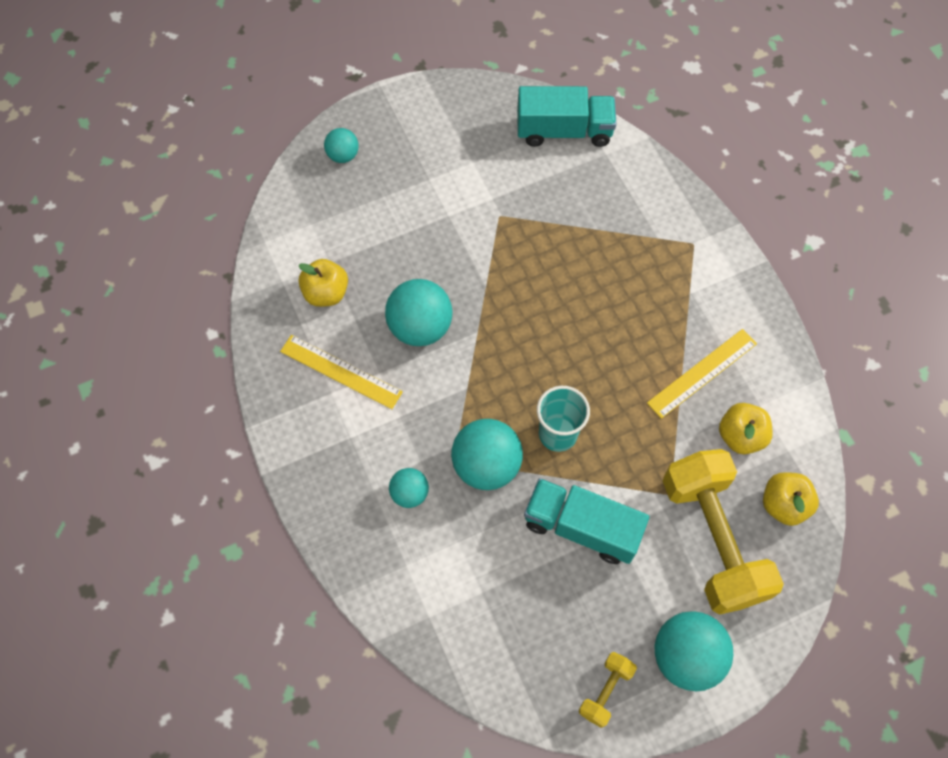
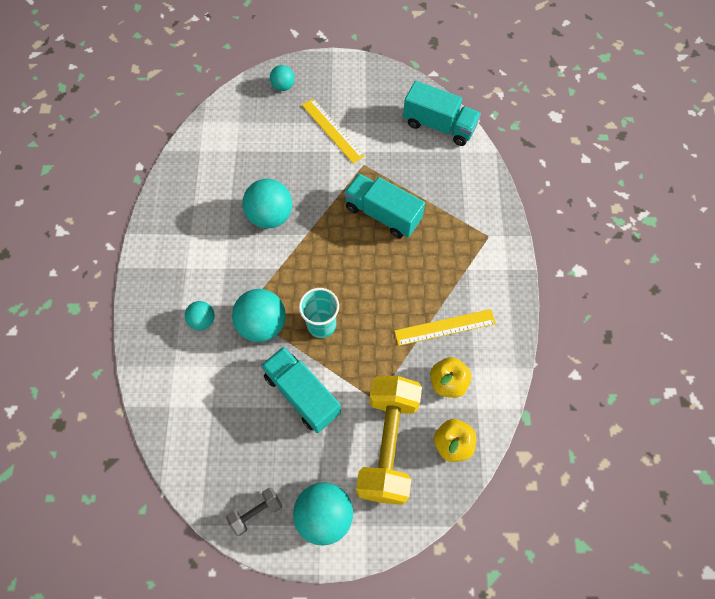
camera: 25 degrees right, 0 degrees up
yellow ruler [280,335,403,409] -> yellow ruler moved to [302,98,365,163]
yellow apple [298,259,348,307] -> none
yellow dumbbell [579,652,637,728] -> grey dumbbell [226,488,282,536]
none -> turquoise truck [344,173,425,238]

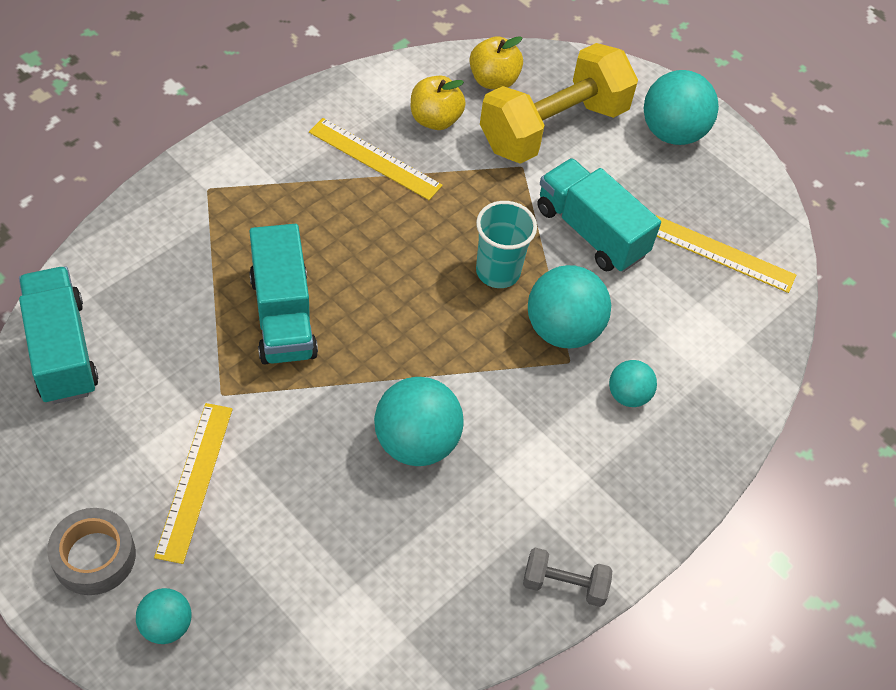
camera: 140 degrees left, 10 degrees down
grey dumbbell [226,488,282,536] -> grey dumbbell moved to [523,548,612,607]
turquoise truck [261,347,341,433] -> turquoise truck turned 135 degrees clockwise [537,158,661,272]
none -> grey tape [47,508,136,595]
none -> yellow ruler [656,215,796,293]

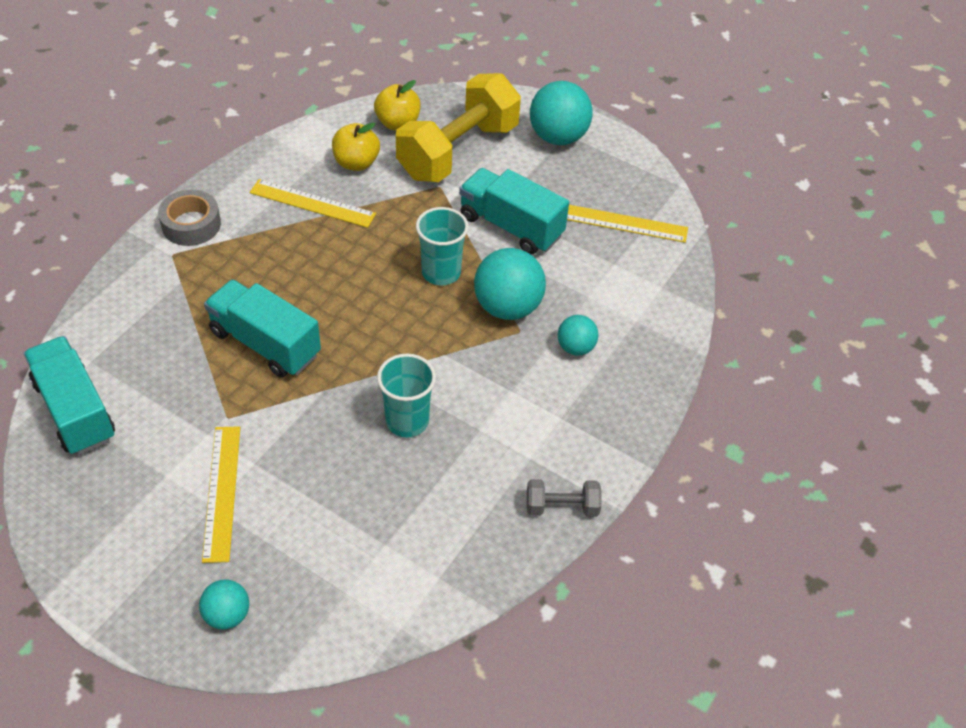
camera: 10 degrees left, 5 degrees down
grey tape [47,508,136,595] -> grey tape moved to [158,190,221,246]
turquoise truck [249,224,318,365] -> turquoise truck turned 150 degrees clockwise [204,279,321,378]
turquoise ball [374,377,464,466] -> turquoise cup [377,354,436,437]

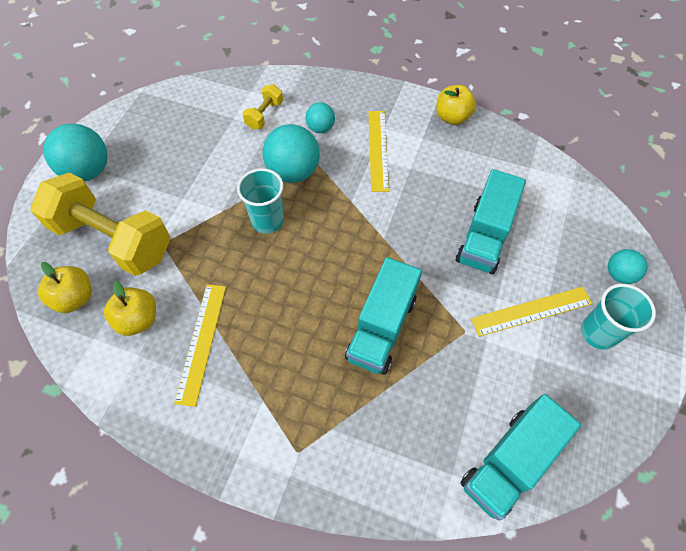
camera: 100 degrees left, 10 degrees up
grey tape [158,190,221,246] -> none
turquoise cup [377,354,436,437] -> turquoise cup moved to [581,284,656,350]
turquoise truck [459,168,569,255] -> turquoise truck moved to [456,169,526,274]
grey dumbbell [527,479,602,517] -> yellow apple [436,85,476,125]
yellow ruler [567,205,688,243] -> yellow ruler moved to [368,111,389,192]
none -> yellow dumbbell [243,84,283,129]

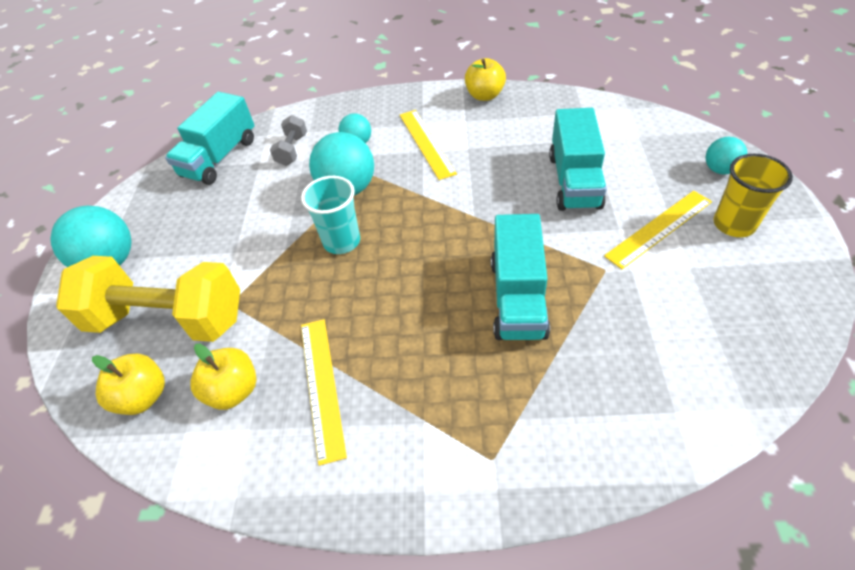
camera: 15 degrees left, 10 degrees down
yellow dumbbell [243,84,283,129] -> grey dumbbell [270,115,307,166]
turquoise truck [461,394,581,521] -> turquoise truck moved to [165,92,255,185]
turquoise cup [581,284,656,350] -> yellow cup [713,154,793,237]

